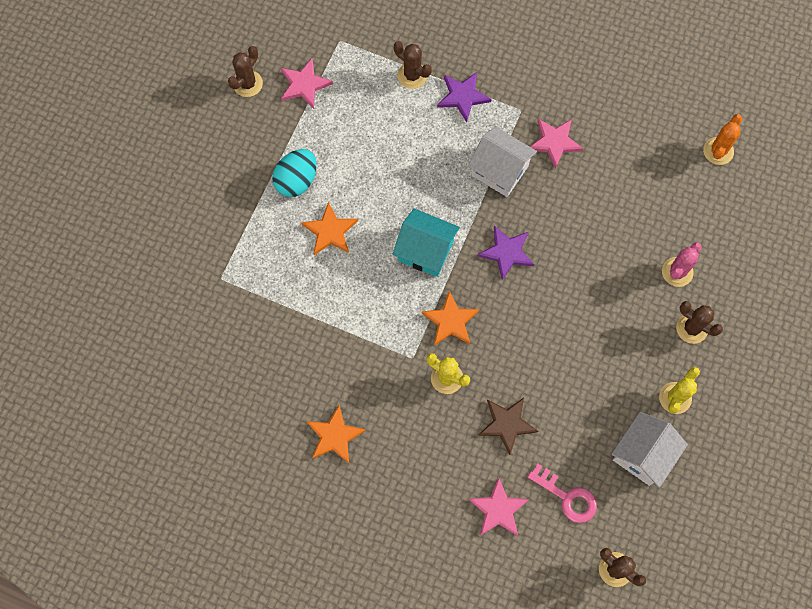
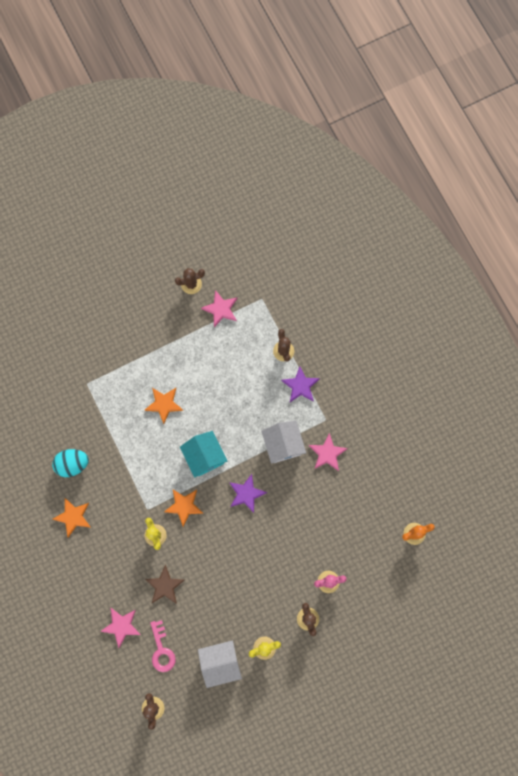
camera: 40 degrees right, 5 degrees up
turquoise egg [272,149,317,197] -> turquoise egg moved to [52,449,89,477]

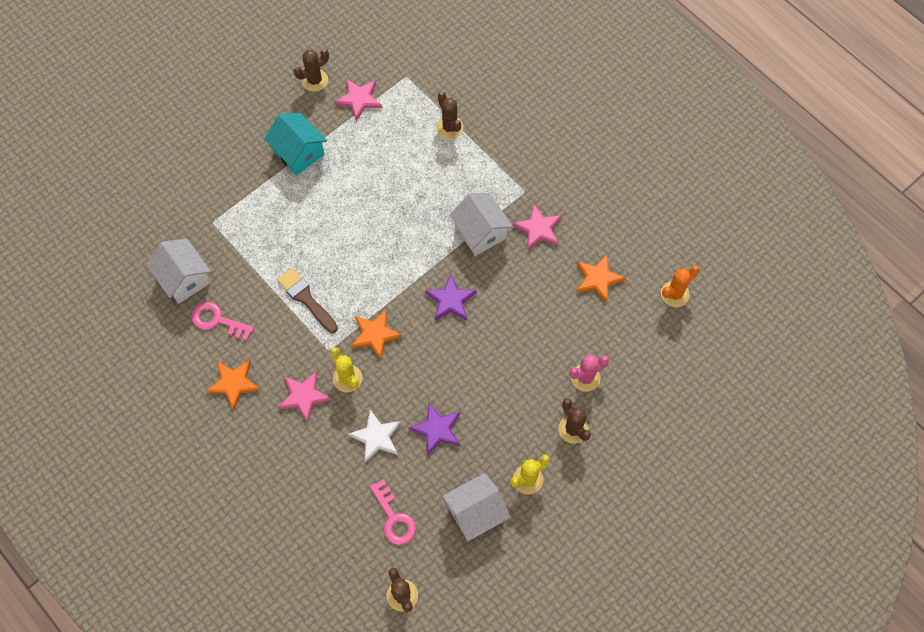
camera: 15 degrees left, 10 degrees down
turquoise egg [52,449,89,477] -> pink key [191,302,254,341]
pink star [100,608,141,648] -> pink star moved to [278,371,332,423]
orange star [145,388,183,424] -> orange star moved to [576,254,626,303]
brown star [145,565,184,604] -> white star [348,410,401,463]
turquoise house [180,431,227,478] -> turquoise house moved to [264,113,327,175]
purple star [281,366,320,402] -> purple star moved to [409,403,460,455]
none -> white house [146,239,211,304]
none -> brown brush [277,268,338,333]

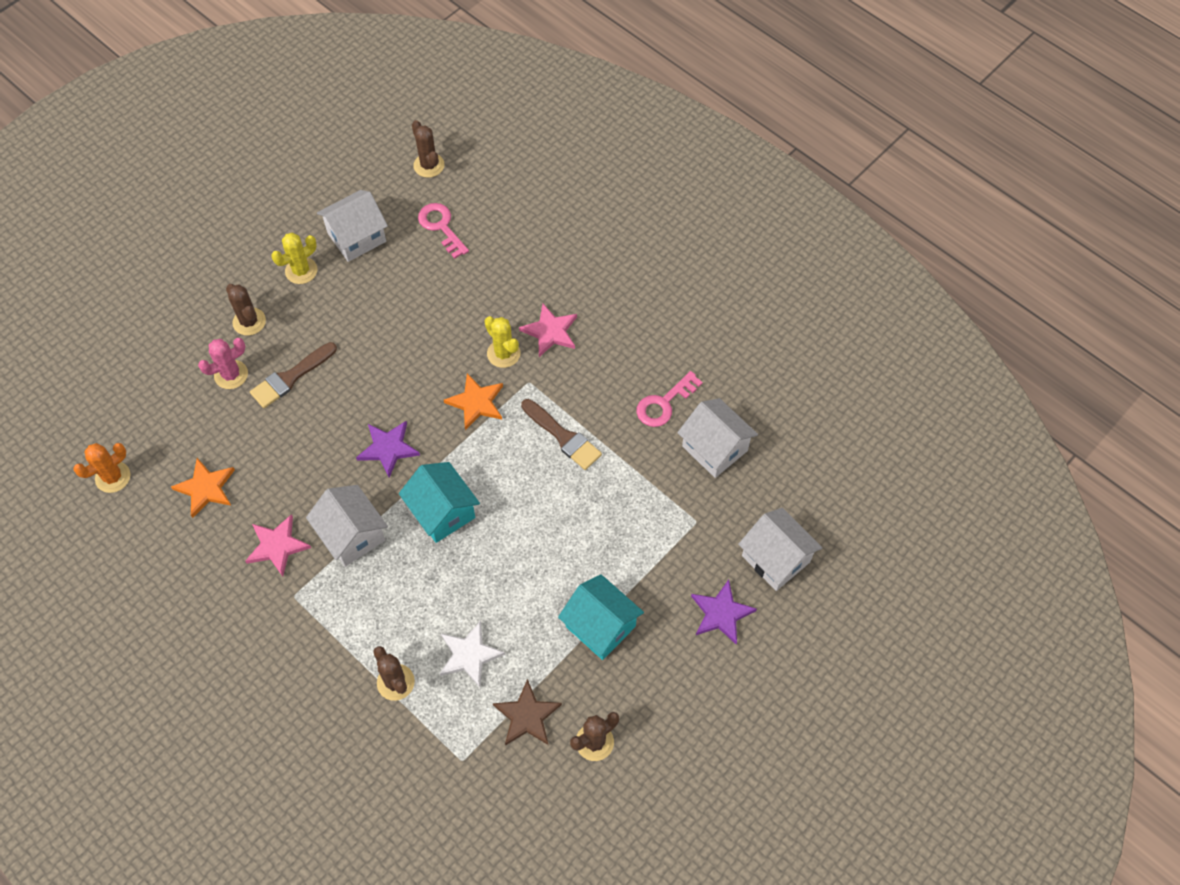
camera: 175 degrees right, 5 degrees down
pink key [191,302,254,341] -> pink key turned 120 degrees clockwise [636,371,703,427]
orange star [206,360,261,410] -> none
pink star [334,78,382,121] -> brown star [493,679,562,746]
white star [348,410,401,463] -> white star moved to [440,621,505,687]
purple star [409,403,460,455] -> purple star moved to [691,580,757,644]
none -> brown brush [250,342,337,408]
none -> turquoise house [399,462,480,543]
none -> white house [738,508,822,591]

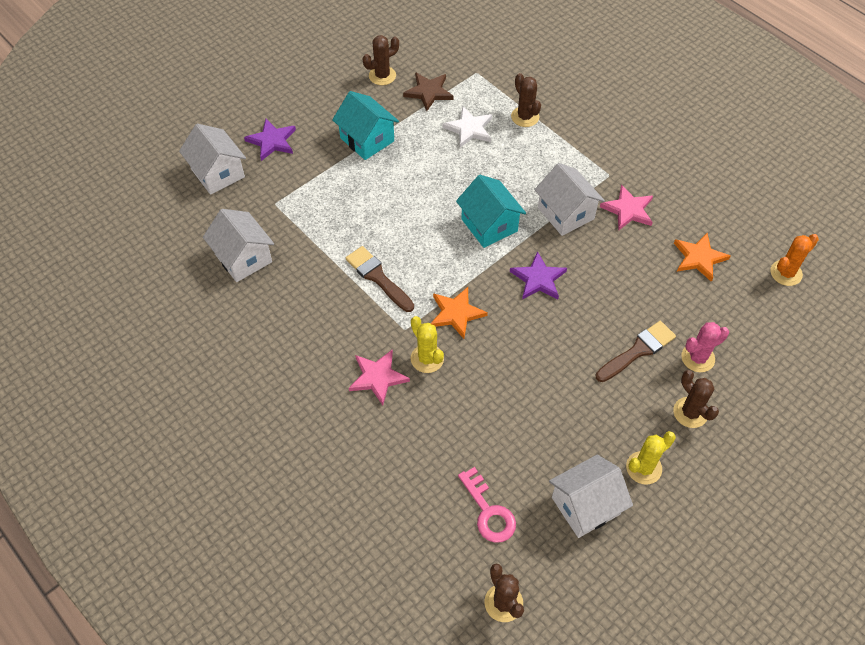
camera: 175 degrees left, 5 degrees down
pink key [636,371,703,427] -> none

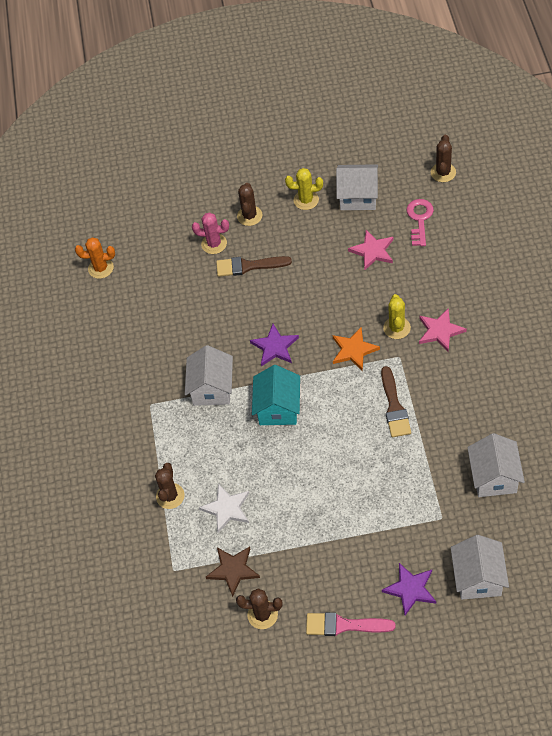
camera: 140 degrees left, 0 degrees up
turquoise house [332,91,399,160] -> none
pink star [600,184,653,230] -> pink star moved to [348,230,394,271]
orange star [674,233,731,282] -> none
none -> pink brush [306,612,395,636]

